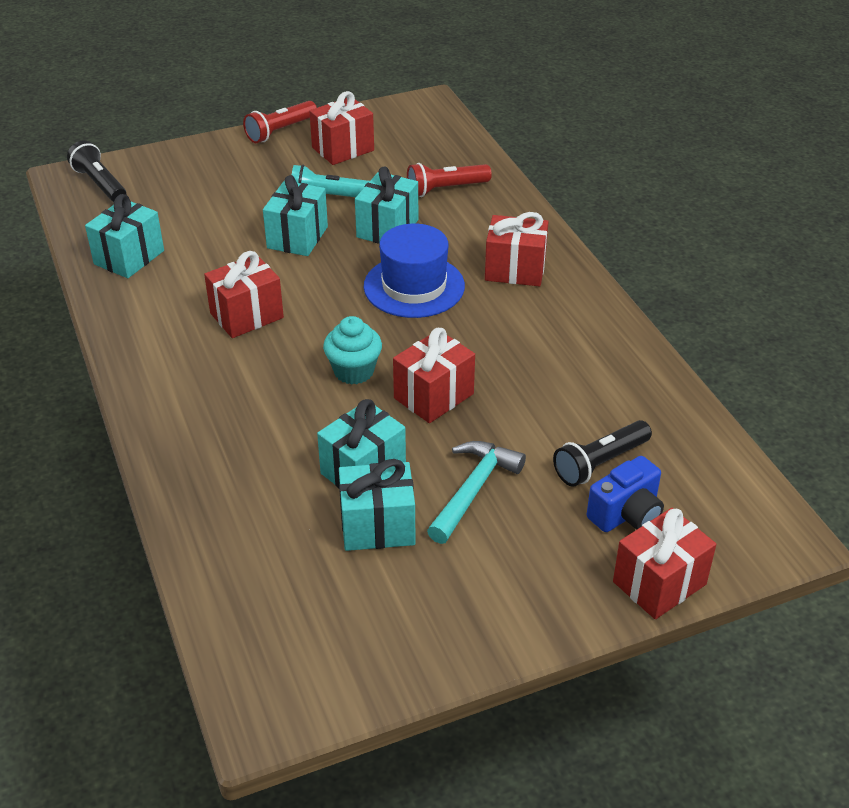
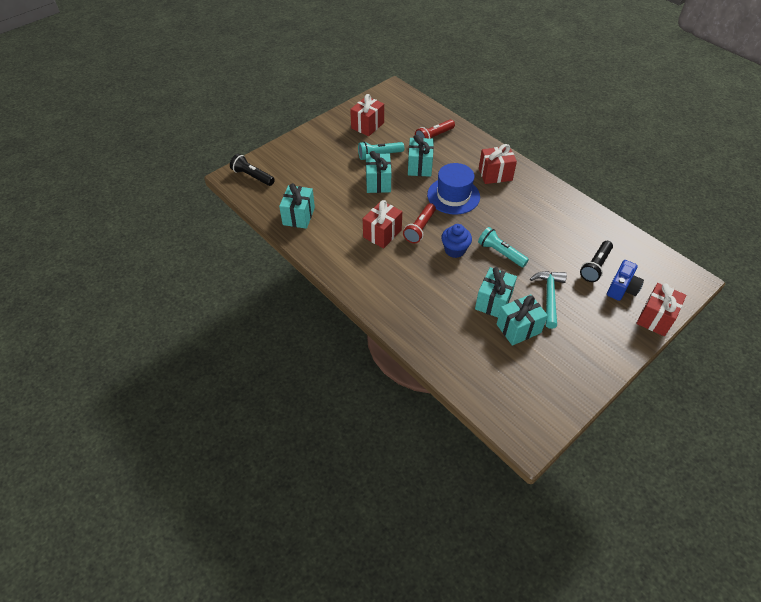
camera: 20 degrees left, 10 degrees up
red flashlight [243,101,317,143] -> red flashlight moved to [403,203,436,243]
turquoise cupcake [323,316,382,385] -> blue cupcake [441,224,472,258]
red gift [393,328,475,423] -> turquoise flashlight [478,227,529,267]

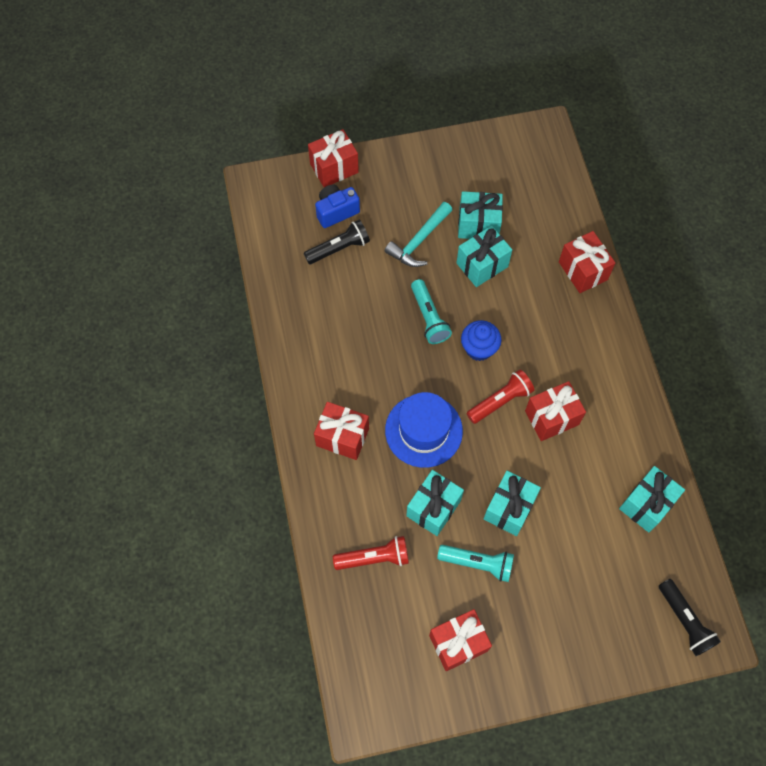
camera: 150 degrees left, 15 degrees up
none -> red gift [559,231,615,293]

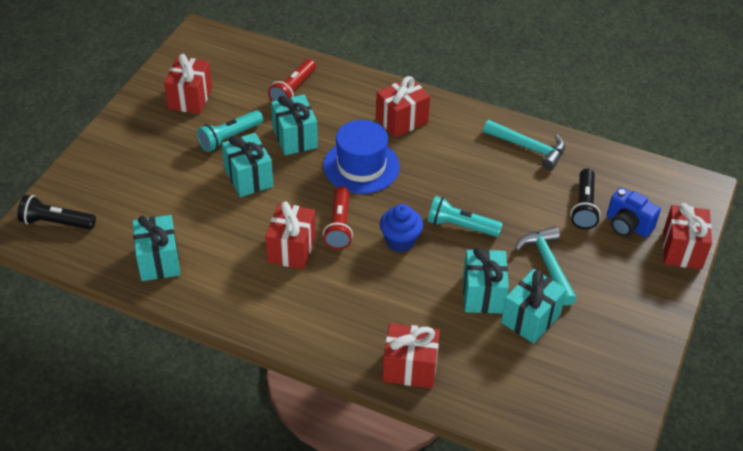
camera: 125 degrees right, 20 degrees down
blue camera [315,184,360,228] -> blue camera turned 120 degrees clockwise [607,187,661,237]
none -> turquoise hammer [483,120,565,170]

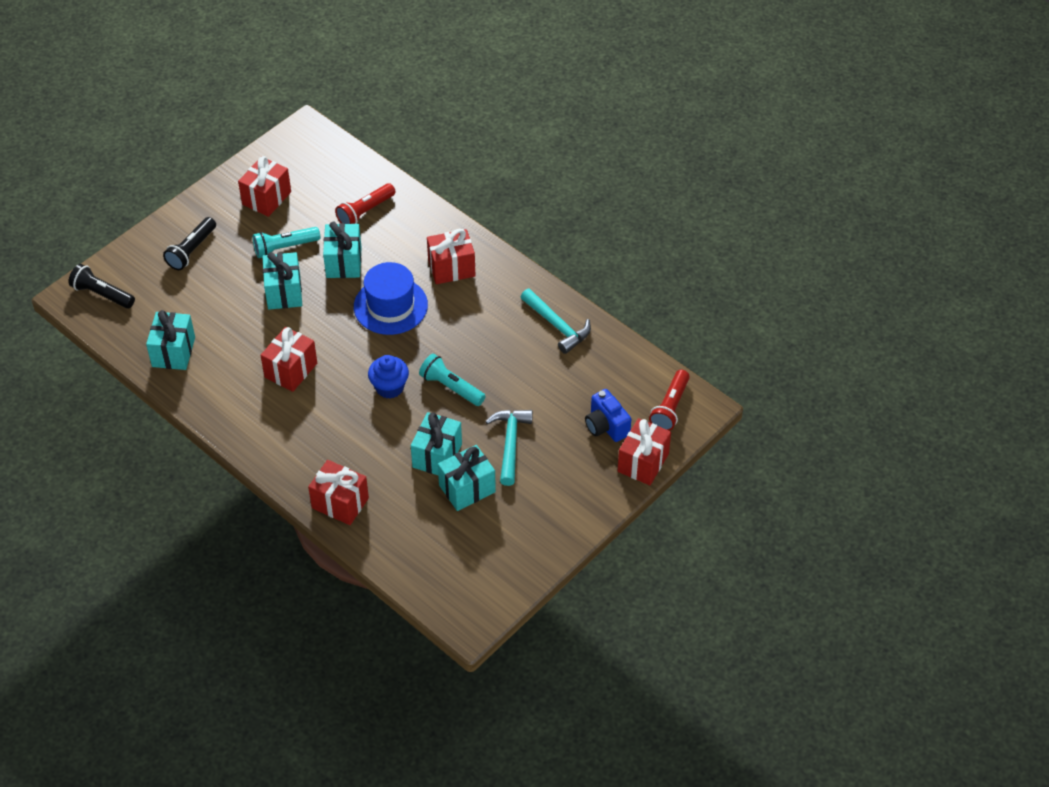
camera: 20 degrees right, 5 degrees up
red flashlight [323,186,353,250] -> red flashlight moved to [649,370,690,431]
black flashlight [570,169,601,229] -> black flashlight moved to [163,217,216,270]

